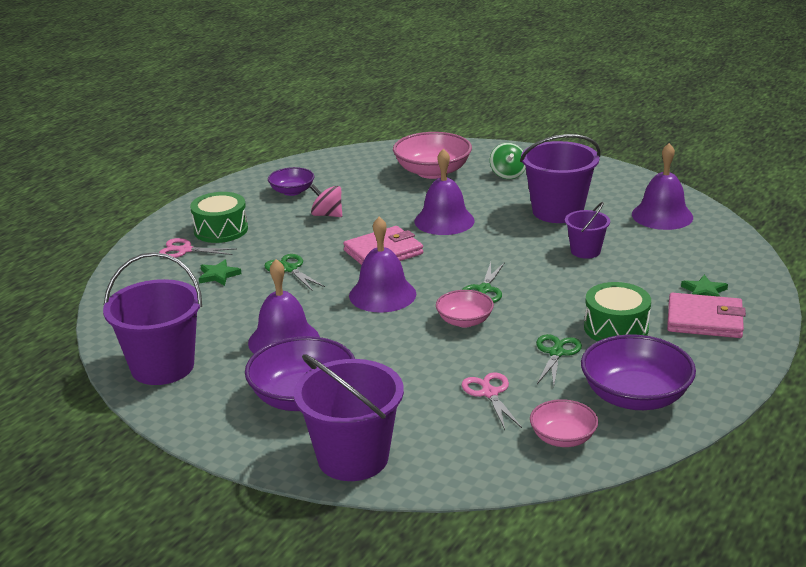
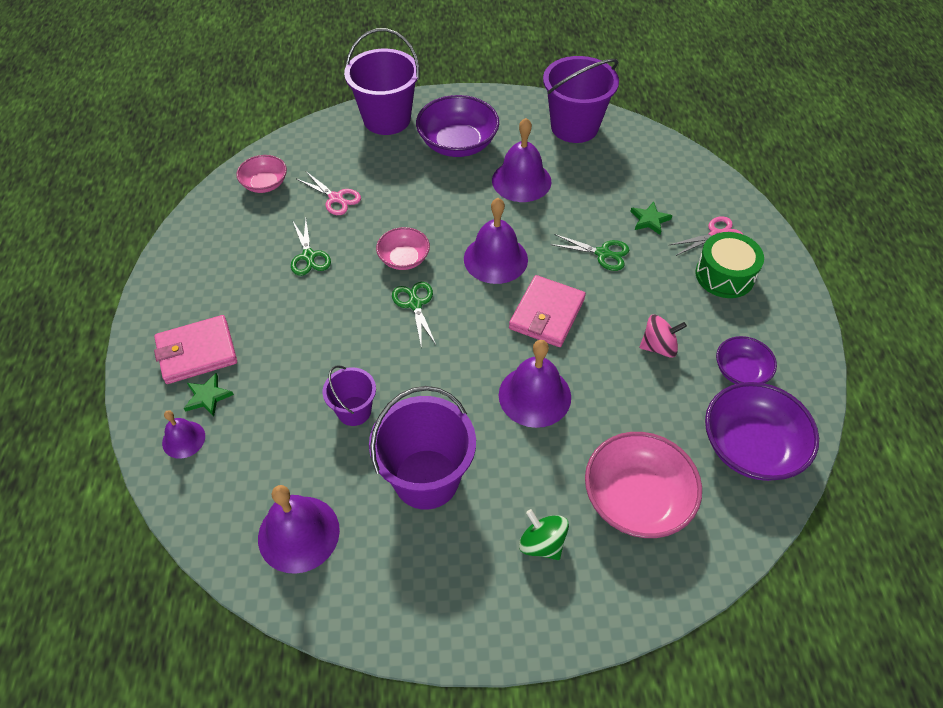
camera: 145 degrees right, 25 degrees up
purple bowl [581,334,696,410] -> purple bowl moved to [705,382,819,481]
green drum [584,282,651,341] -> none
none -> purple bell [162,410,205,459]

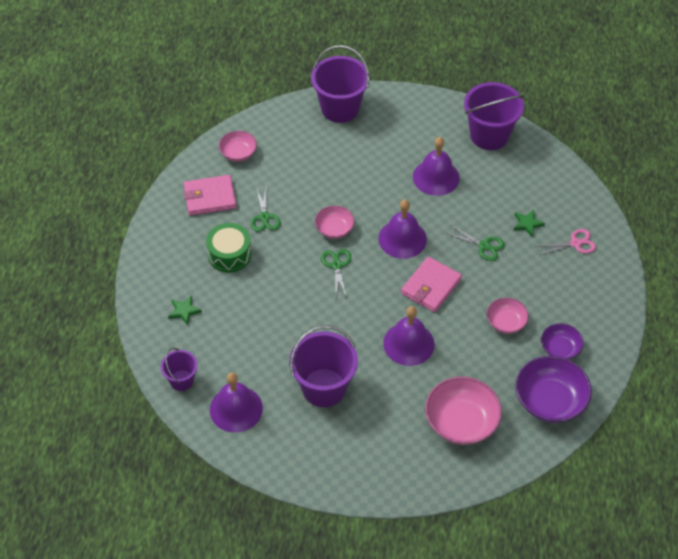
camera: 10 degrees right, 0 degrees up
pink wallet [154,315,237,384] -> pink wallet moved to [183,175,236,216]
purple bell [162,410,205,459] -> none
pink scissors [297,172,361,215] -> none
purple bucket [323,365,376,426] -> purple bucket moved to [161,348,198,391]
purple bowl [416,95,499,157] -> none
green spinning top [519,509,569,560] -> none
pink spinning top [640,315,687,358] -> pink bowl [487,298,529,334]
green drum [695,232,764,298] -> green drum moved to [206,223,252,273]

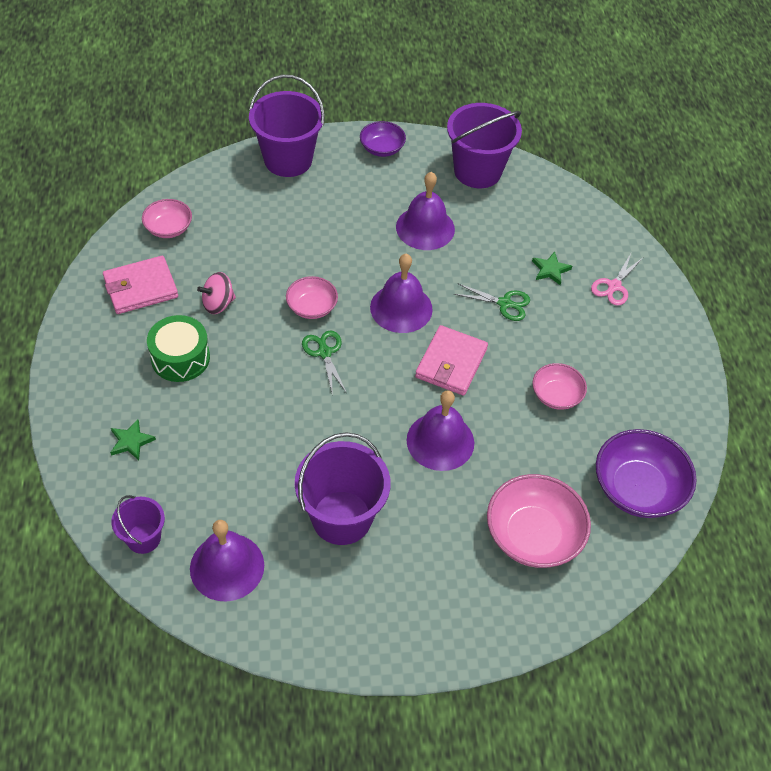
camera: 15 degrees left, 0 degrees up
green scissors [251,187,281,232] -> pink spinning top [197,272,236,314]
pink scissors [536,229,596,256] -> pink scissors turned 150 degrees clockwise [591,254,643,306]
purple bowl [541,323,584,360] -> purple bowl moved to [360,121,406,157]

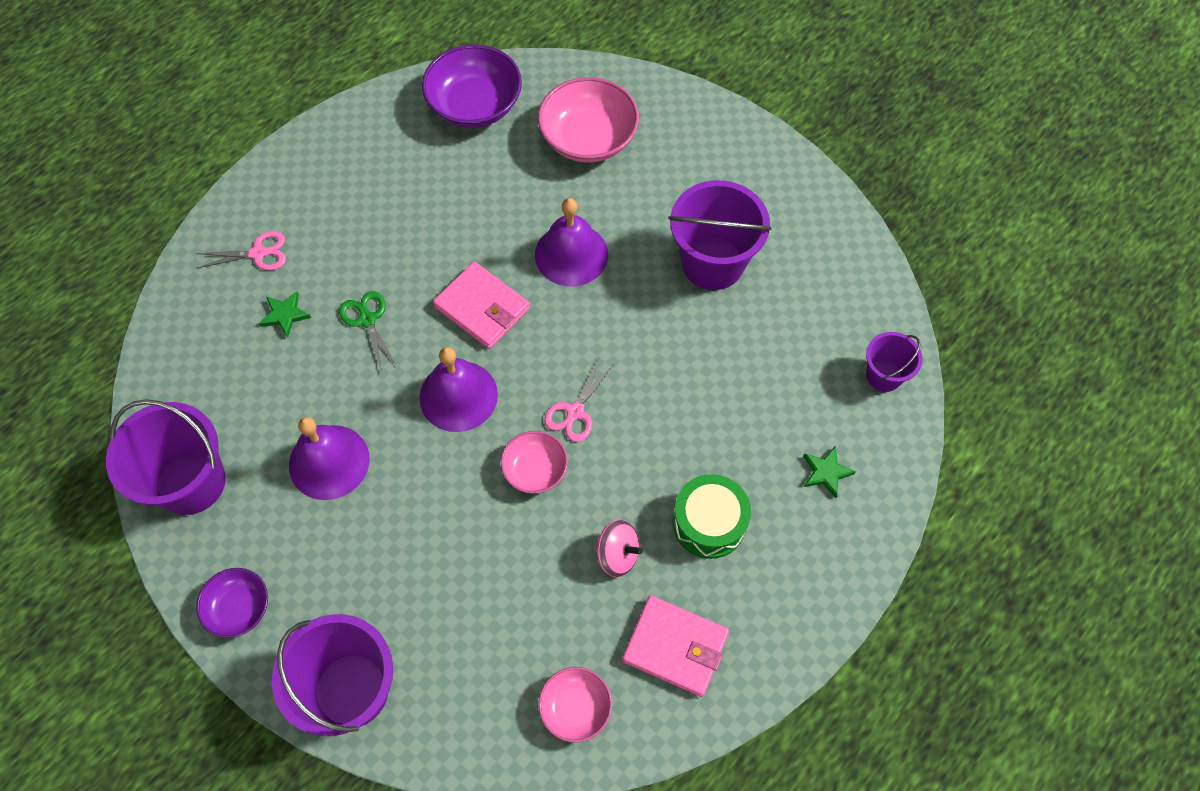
camera: 130 degrees left, 10 degrees up
purple bell [190,520,264,601] -> none
green scissors [302,331,346,396] -> pink scissors [544,358,615,442]
pink wallet [415,325,488,396] -> pink wallet turned 60 degrees clockwise [433,262,530,349]
pink bowl [532,363,587,410] -> none

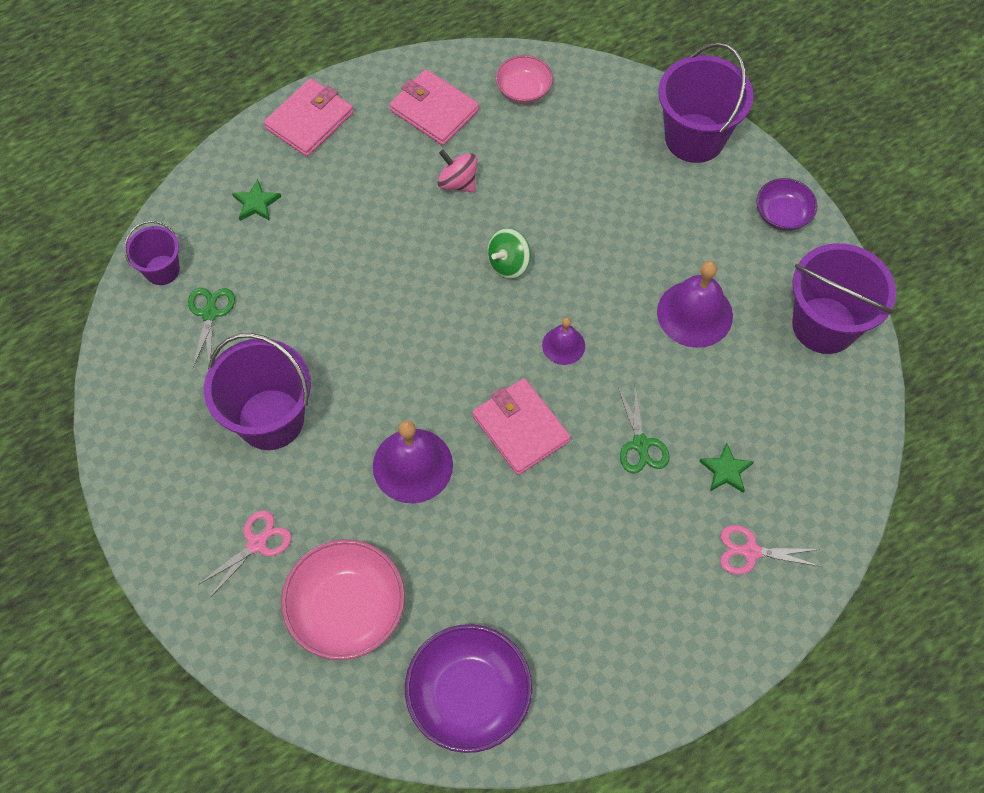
camera: 165 degrees left, 0 degrees up
purple bell [420,347,498,432] -> purple bell [542,318,585,365], size x0.56
pink bowl [501,431,568,494] -> green spinning top [487,228,531,279]
pink scissors [544,358,615,442] -> pink scissors moved to [198,510,291,598]
green drum [673,474,751,559] -> none
none -> green scissors [188,288,235,367]
none -> pink wallet [264,78,354,157]

